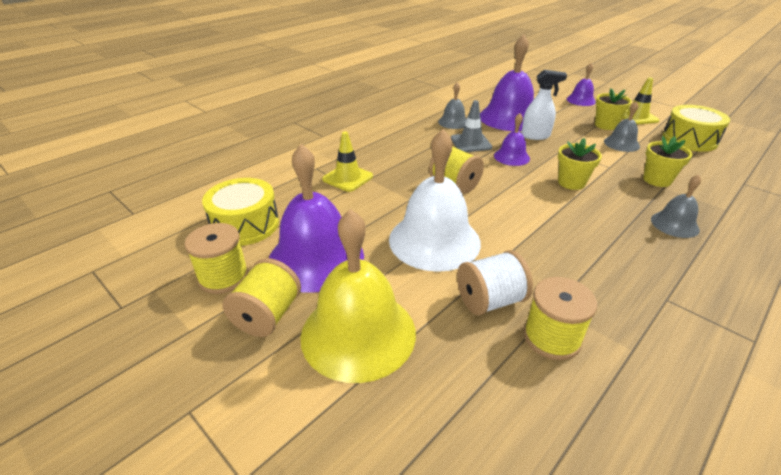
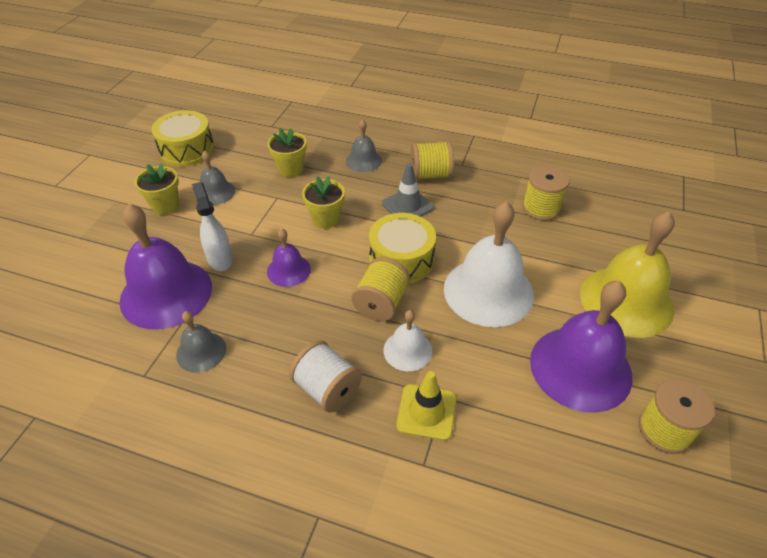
camera: 115 degrees left, 10 degrees up
yellow drum [202,178,279,246] -> yellow drum moved to [369,213,436,284]
yellow spool [223,258,301,337] -> yellow spool moved to [411,141,454,180]
grey traffic cone [451,100,492,152] -> grey traffic cone moved to [382,163,434,217]
white spool [457,250,533,315] -> white spool moved to [289,340,362,413]
purple bell [567,63,596,106] -> none
yellow traffic cone [623,77,659,124] -> none
none -> white bell [383,310,433,371]

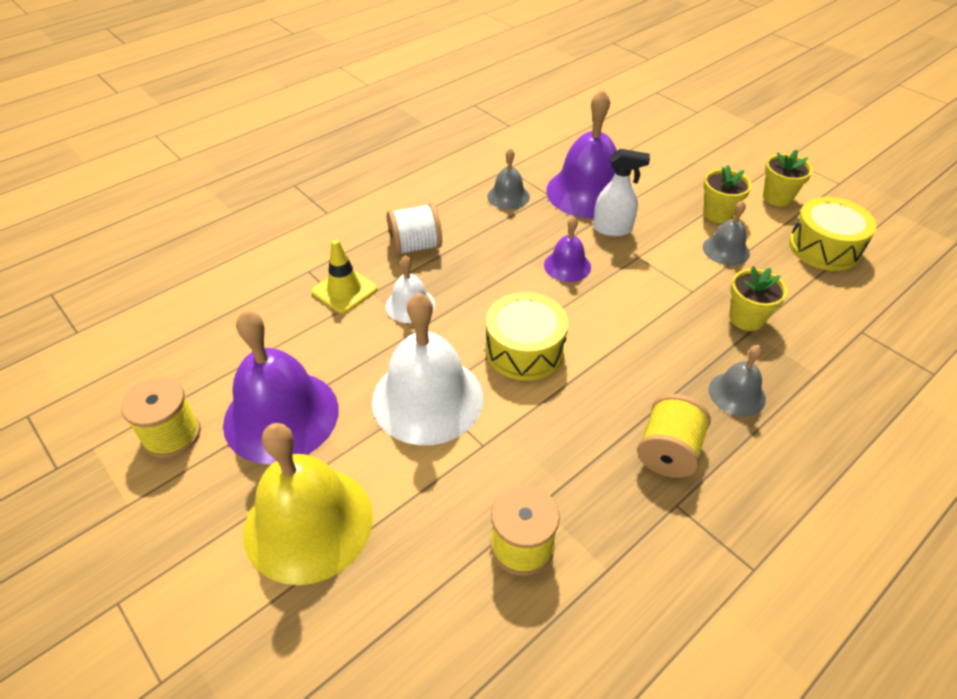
camera: 120 degrees right, 0 degrees up
yellow flower pot [302,176,345,229] -> yellow flower pot moved to [763,149,813,207]
yellow spool [351,257,410,321] -> none
grey traffic cone [382,163,434,217] -> none

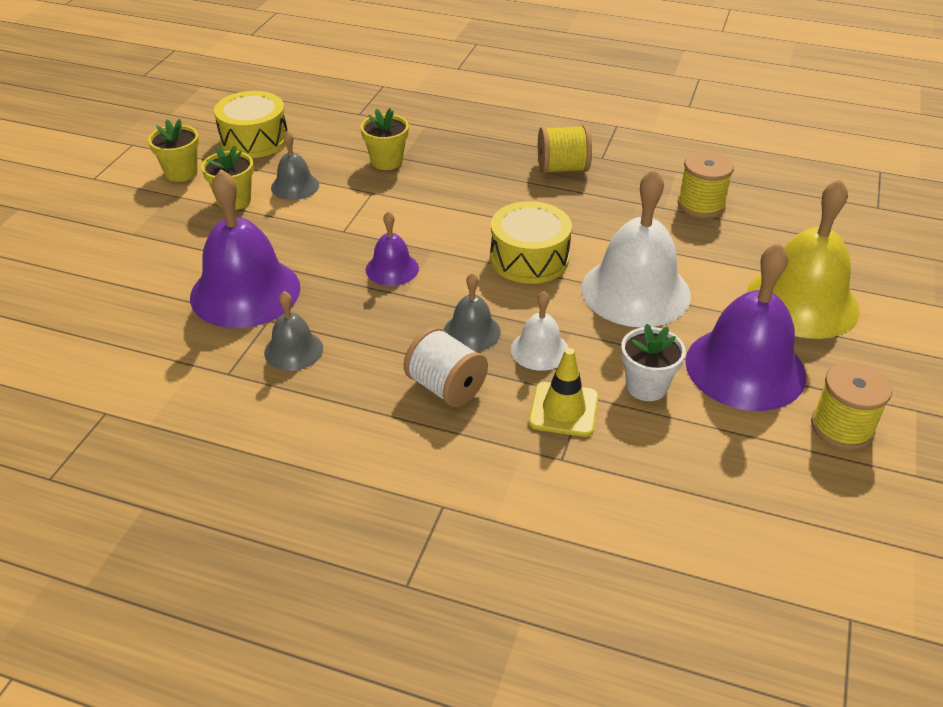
camera: 120 degrees left, 5 degrees down
white spray bottle [593,149,650,236] -> none
grey bell [708,345,766,417] -> grey bell moved to [444,273,501,351]
none -> white flower pot [621,324,686,401]

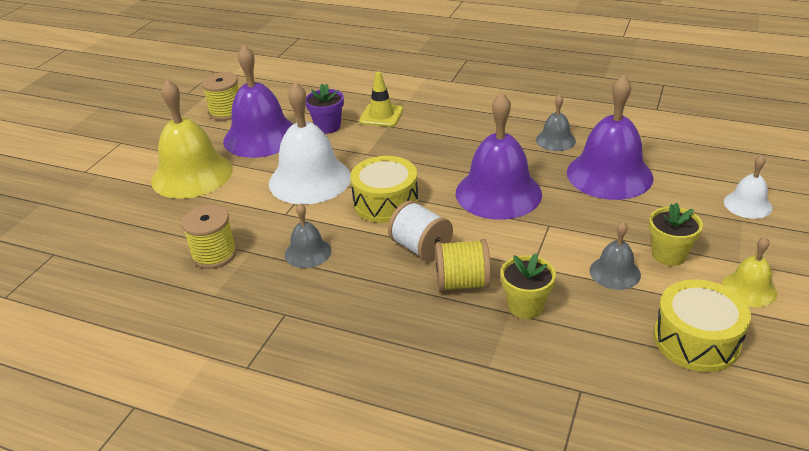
camera: 175 degrees left, 5 degrees down
yellow flower pot [148,119,199,182] -> yellow bell [722,236,777,307]
purple bell [366,211,419,286] -> purple bell [456,93,542,220], size x1.99
white spool [404,327,488,407] -> white spool moved to [388,200,453,261]
grey bell [444,273,501,351] -> grey bell moved to [285,204,331,268]
white bell [511,291,569,371] -> white bell moved to [724,155,772,219]
yellow spool [538,125,592,174] -> yellow spool moved to [435,239,491,291]
white flower pot [621,324,686,401] -> purple flower pot [306,83,344,134]

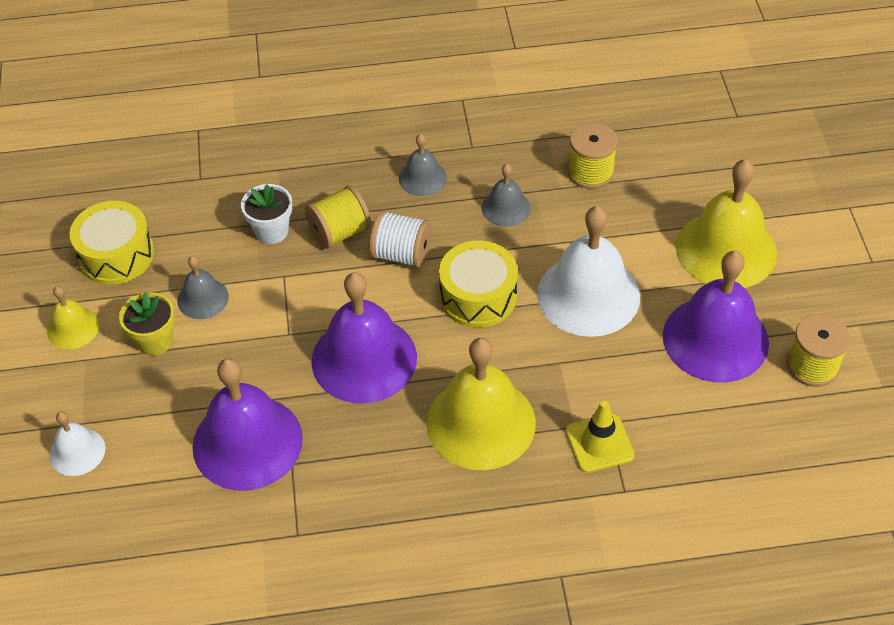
camera: 150 degrees right, 15 degrees up
purple flower pot [306,83,344,134] -> none
yellow flower pot [501,253,556,319] -> white flower pot [241,184,292,244]
grey bell [536,94,576,151] -> grey bell moved to [399,134,447,196]
none -> yellow bell [426,338,536,470]

